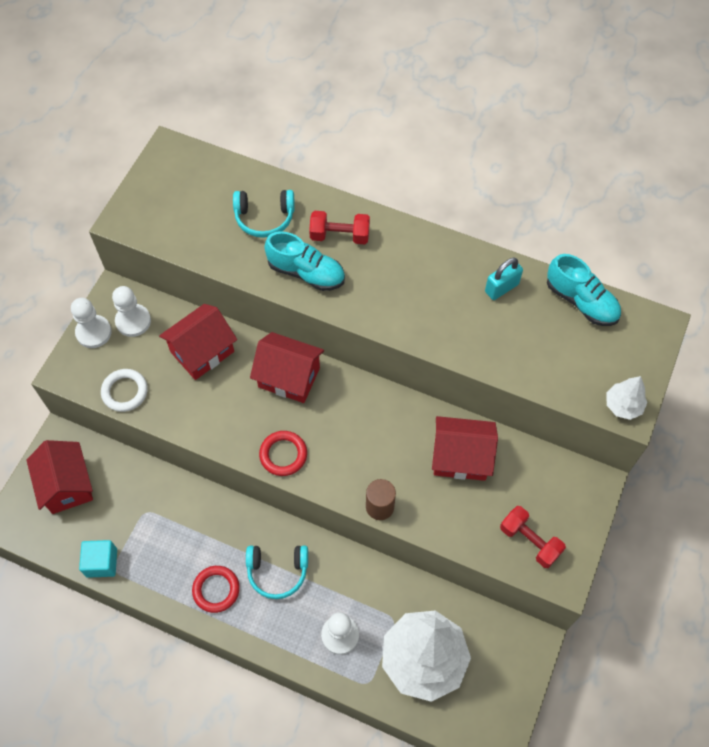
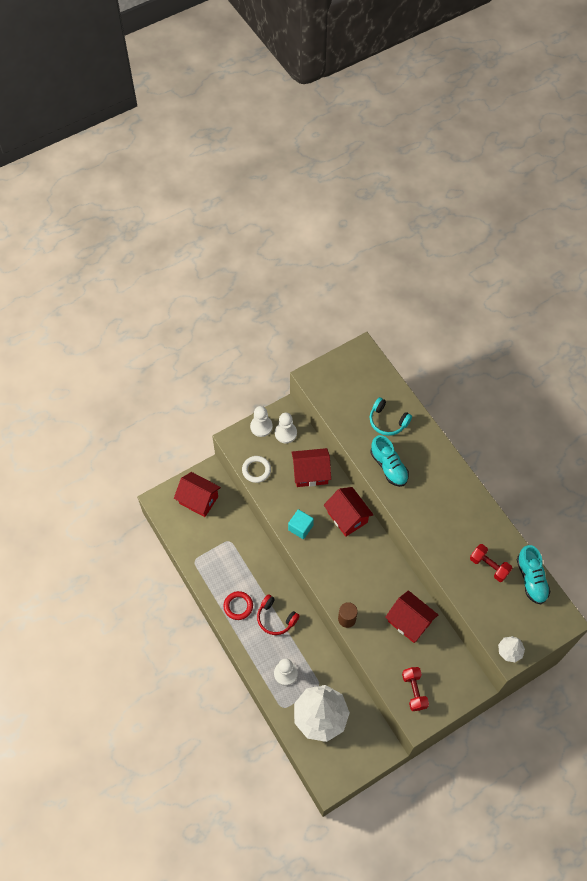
camera: 35 degrees right, 0 degrees up
red house [26,440,93,514] -> red house turned 75 degrees counterclockwise [174,472,221,517]
turquoise cube [79,540,117,578] -> turquoise cube moved to [288,509,314,539]
turquoise headphones [246,546,308,599] -> red headphones [257,594,300,635]
red ring [259,431,307,476] -> none
red dumbbell [309,211,370,244] -> red dumbbell moved to [470,544,512,582]
turquoise padlock [485,258,523,300] -> none

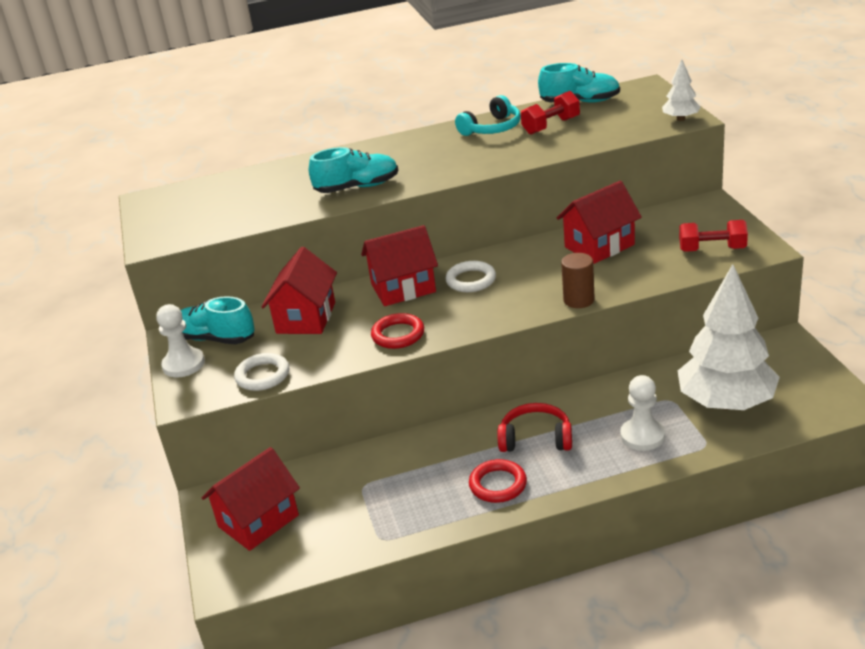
camera: 70 degrees left, 30 degrees down
red headphones [257,594,300,635] -> red headphones turned 135 degrees counterclockwise [497,403,572,452]
white pawn [275,413,297,443] -> turquoise shoe [180,296,255,344]
turquoise cube [288,509,314,539] -> red ring [371,313,424,349]
turquoise headphones [370,397,412,436] -> turquoise headphones moved to [455,95,521,136]
none -> white ring [445,261,496,292]

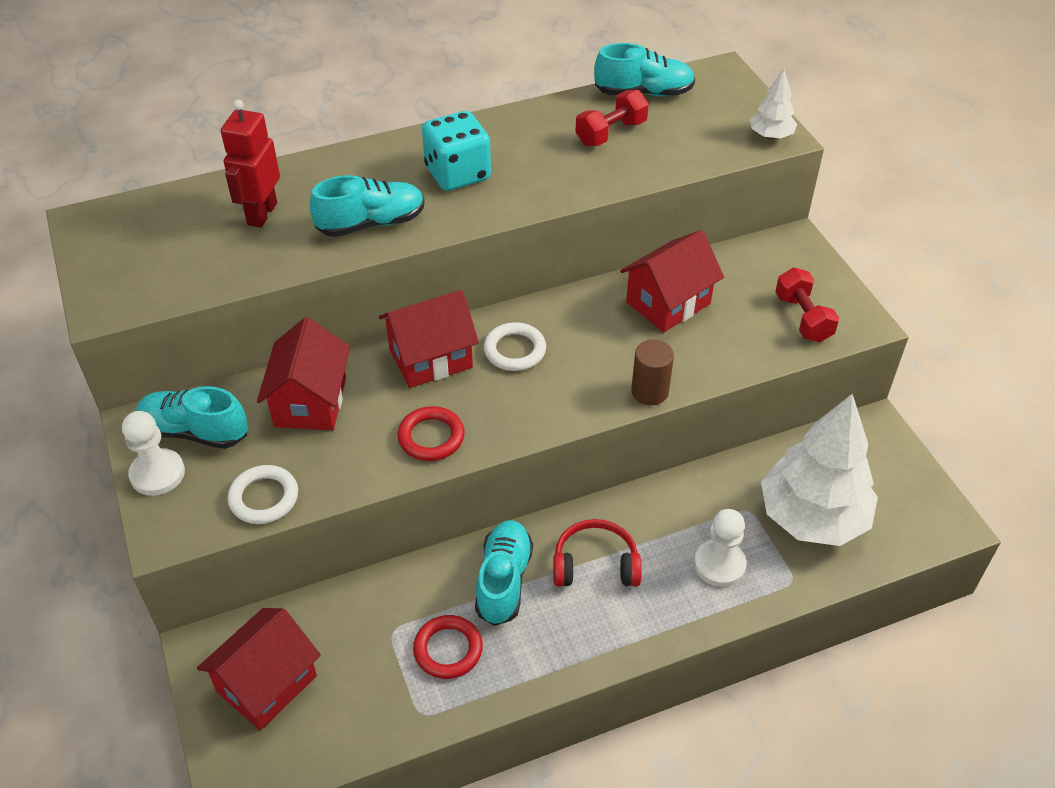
camera: 10 degrees left, 15 degrees up
turquoise headphones [455,95,521,136] -> none
red ring [469,459,527,503] -> red ring moved to [413,615,483,679]
red dumbbell [679,220,748,252] -> red dumbbell turned 75 degrees clockwise [775,267,839,342]
none -> red robot [221,99,280,228]
none -> turquoise dice [422,111,491,191]
none -> turquoise shoe [475,520,533,626]

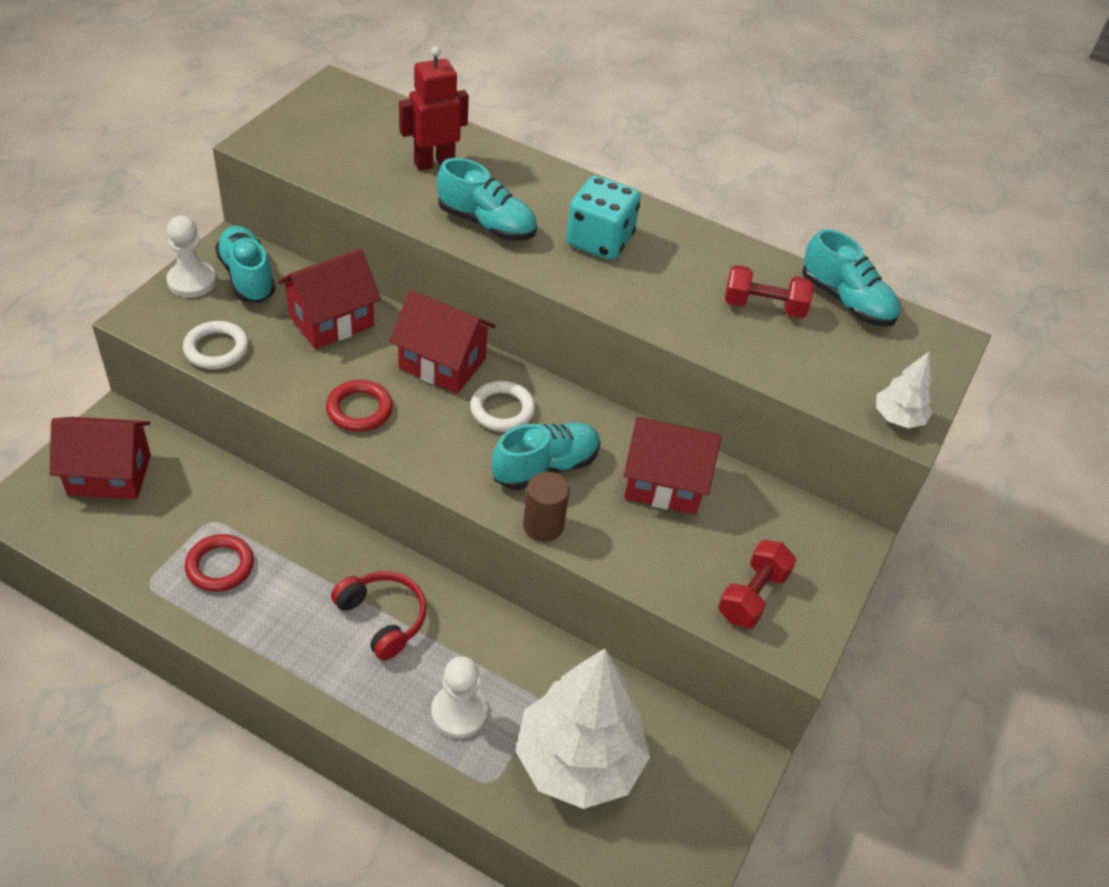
camera: 45 degrees right, 0 degrees up
turquoise shoe [475,520,533,626] -> turquoise shoe moved to [492,422,600,490]

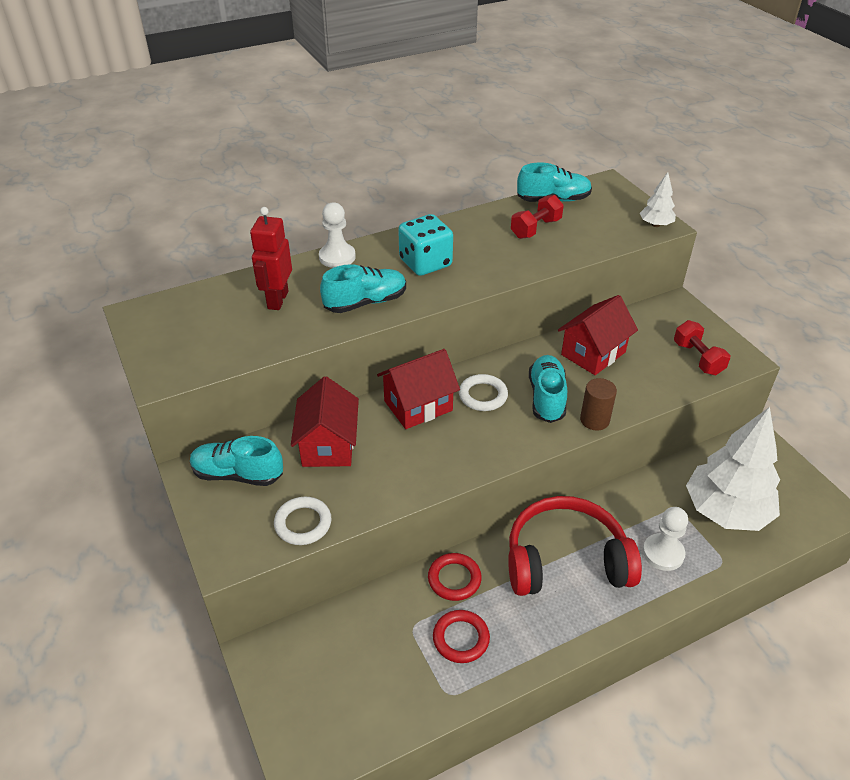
camera: 50 degrees left, 5 degrees down
red house [50,417,151,499] -> none
white pawn [166,215,216,298] -> white pawn moved to [319,202,356,268]
red ring [326,380,393,432] -> red ring moved to [428,553,482,601]
red headphones [331,571,427,661] -> red headphones [508,496,642,596], size x1.77

